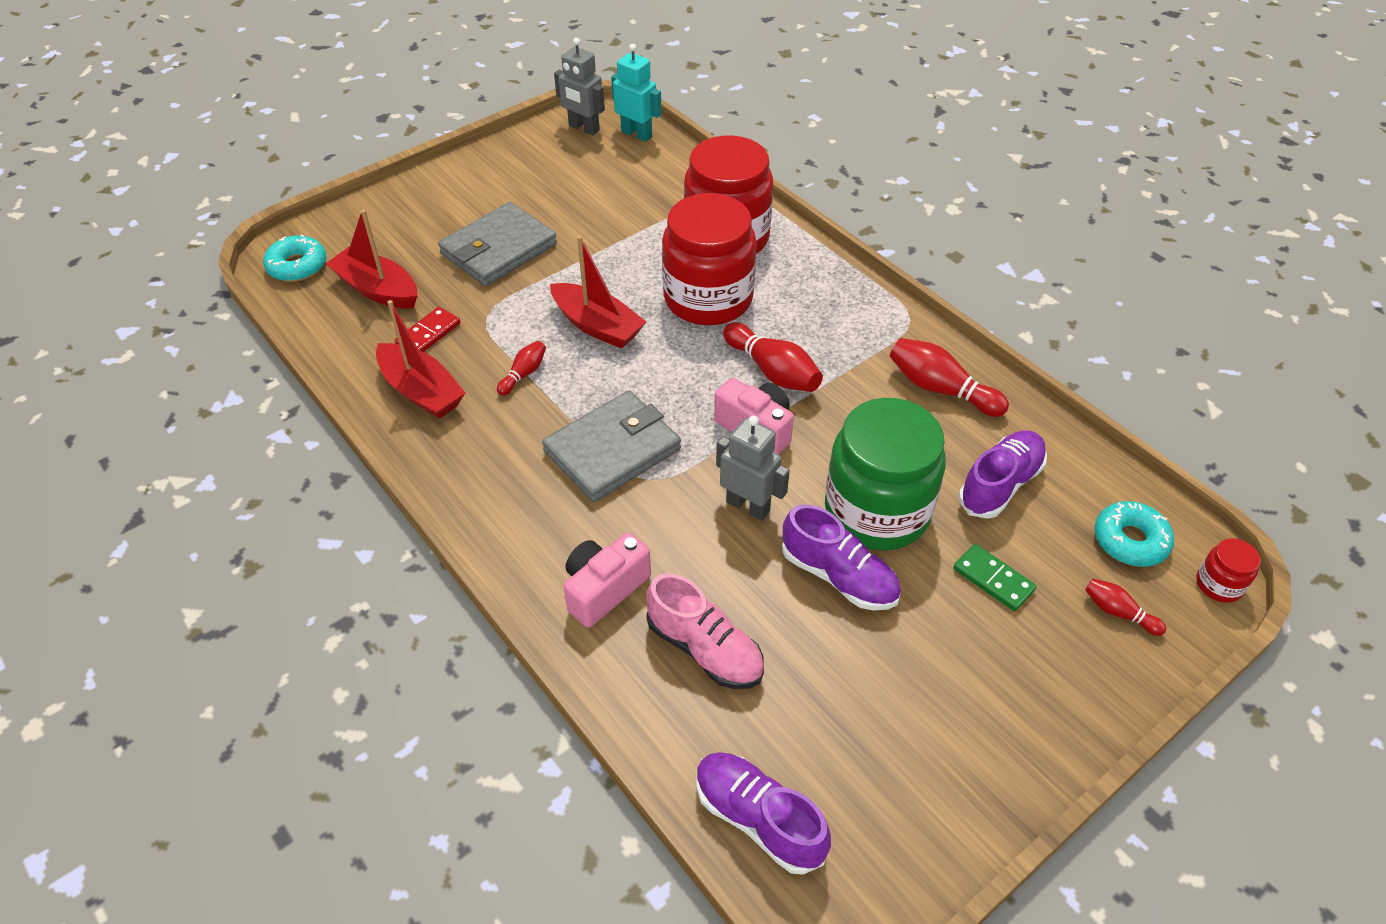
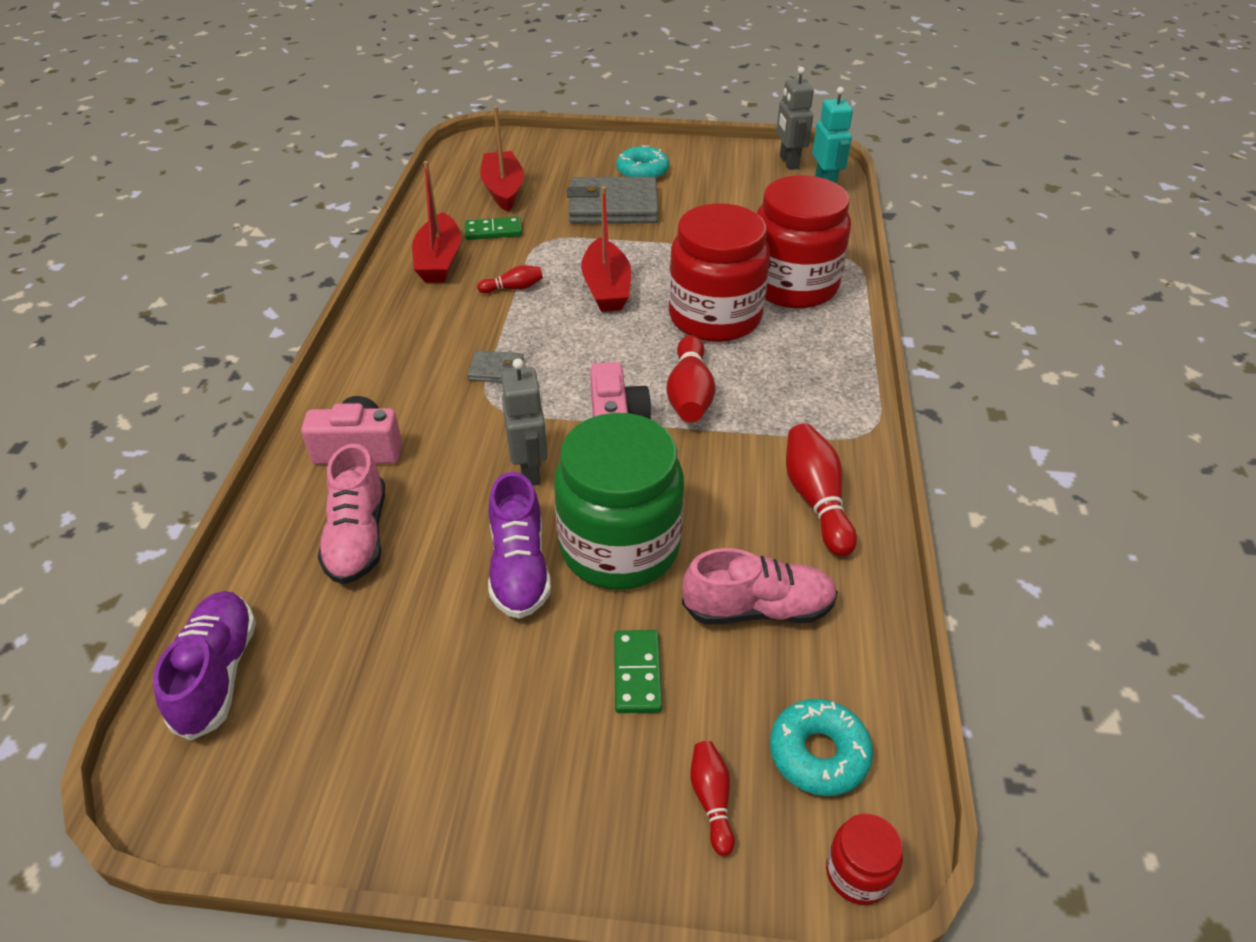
camera: 45 degrees right, 5 degrees down
turquoise donut [263,234,326,282] -> turquoise donut moved to [616,145,669,179]
red domino [395,307,460,352] -> green domino [465,217,522,240]
grey wallet [542,391,681,502] -> grey wallet [467,350,524,383], size x0.46
purple shoe [959,430,1047,519] -> pink shoe [682,548,838,624]

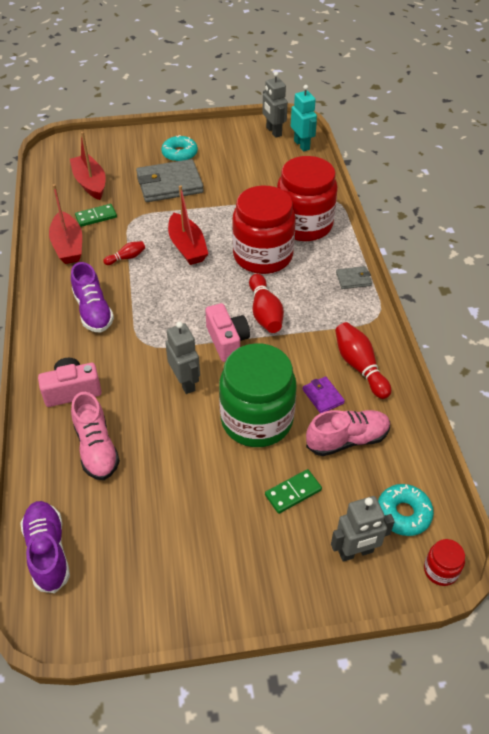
camera: 15 degrees left, 5 degrees up
grey wallet [467,350,524,383] -> grey wallet moved to [336,266,372,289]
purple shoe [488,472,551,619] -> purple shoe moved to [71,262,114,332]
green domino [614,630,662,713] -> green domino turned 75 degrees clockwise [265,469,322,514]
red bowling pin [690,741,735,856] -> grey robot [331,496,395,562]
none -> purple wallet [303,376,345,413]

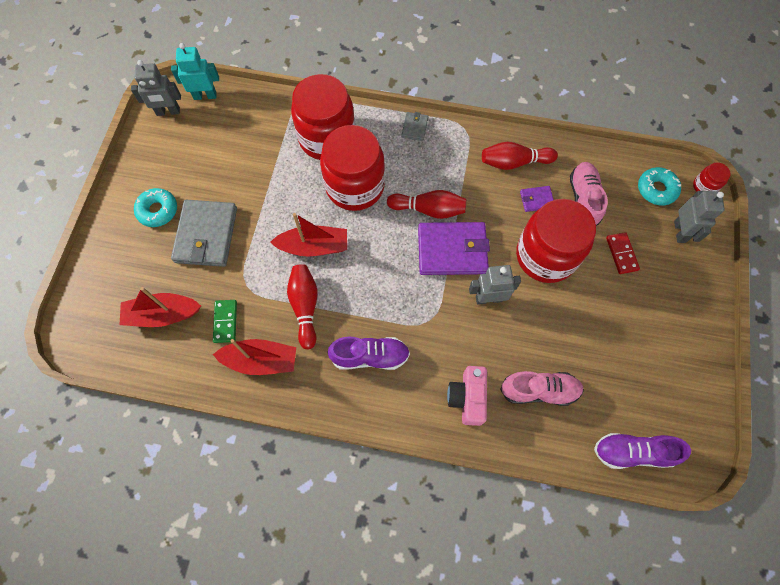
camera: 70 degrees left, 20 degrees up
red bowling pin [103,241,145,265] -> red bowling pin [287,264,318,350], size x1.79
pink camera [205,303,250,362] -> purple wallet [418,222,490,275]
green jar [219,343,297,447] -> red jar [516,199,596,283]
green domino [265,469,322,514] -> red domino [606,232,640,274]

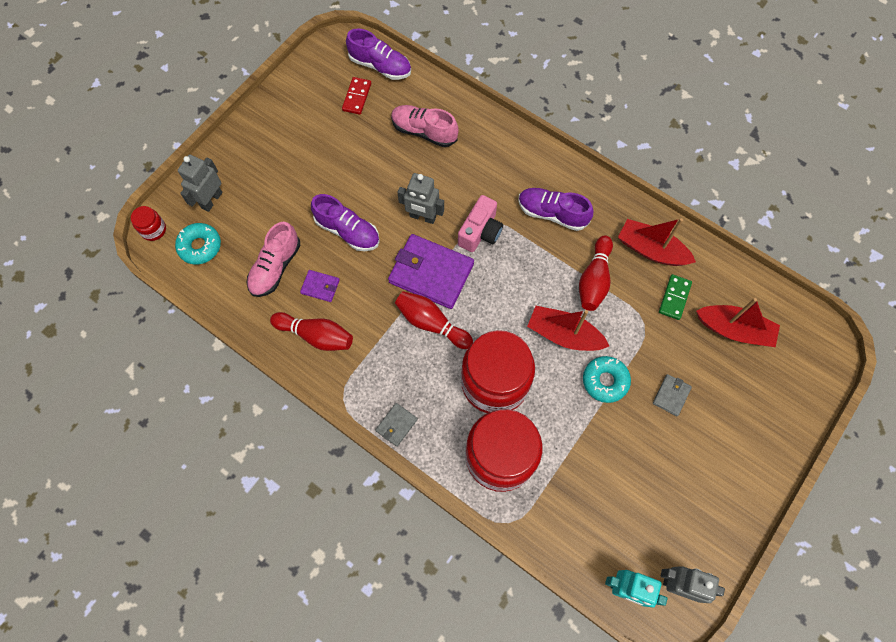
camera: 155 degrees left, 0 degrees up
turquoise donut [134,188,177,227] -> turquoise donut moved to [583,356,631,403]
grey wallet [171,200,237,267] -> grey wallet [653,374,692,416], size x0.46
pink camera [447,366,487,426] -> pink camera moved to [458,195,503,252]
red jar [516,199,596,283] -> purple shoe [311,194,380,251]
red domino [606,232,640,274] -> red domino moved to [342,77,371,115]

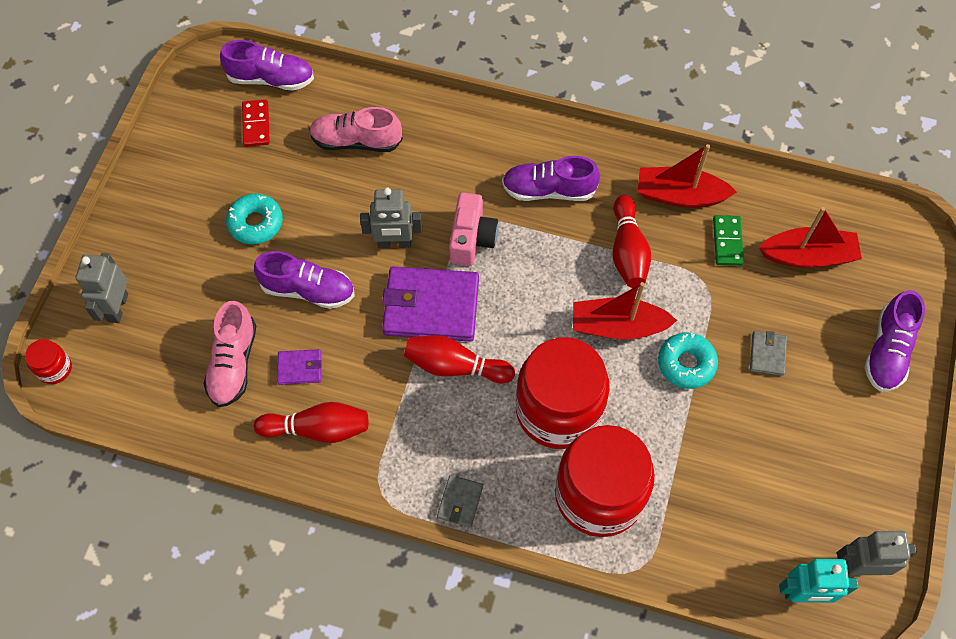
camera: 20 degrees left, 5 degrees down
turquoise donut [175,223,221,265] -> turquoise donut moved to [226,193,283,244]
none -> purple shoe [865,290,925,392]

